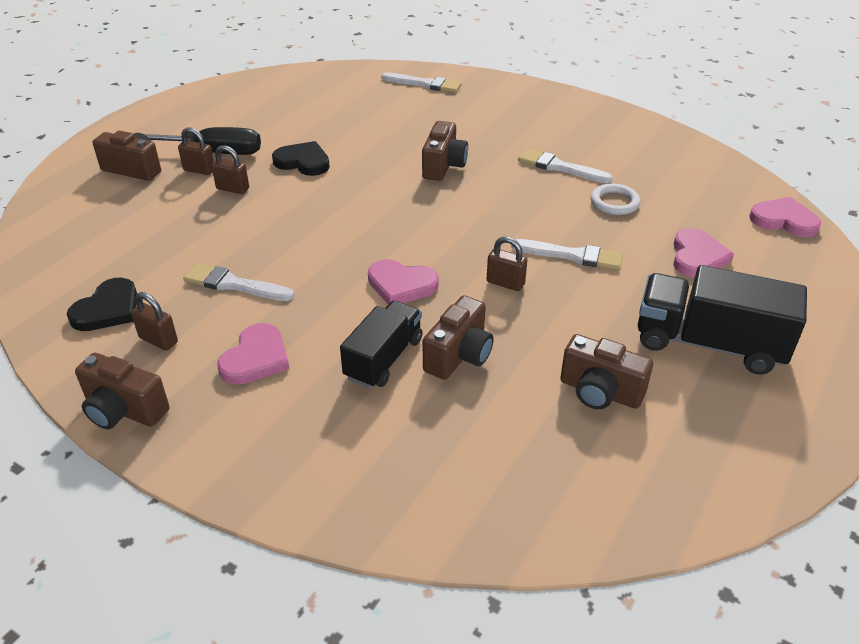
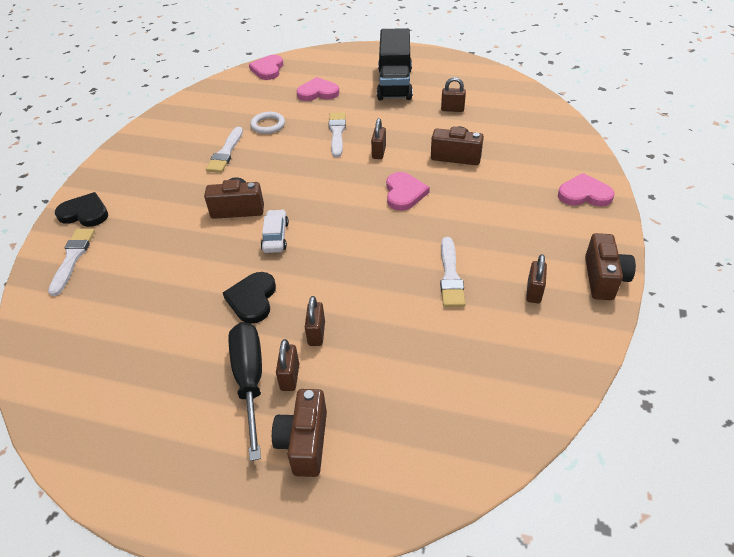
camera: 105 degrees left, 5 degrees up
black heart [67,278,137,331] -> black heart moved to [55,192,108,227]
pink heart [217,323,289,385] -> pink heart moved to [558,173,614,207]
black truck [340,300,423,388] -> none
brown camera [560,334,653,409] -> brown padlock [441,77,466,112]
none -> white car [261,209,289,253]

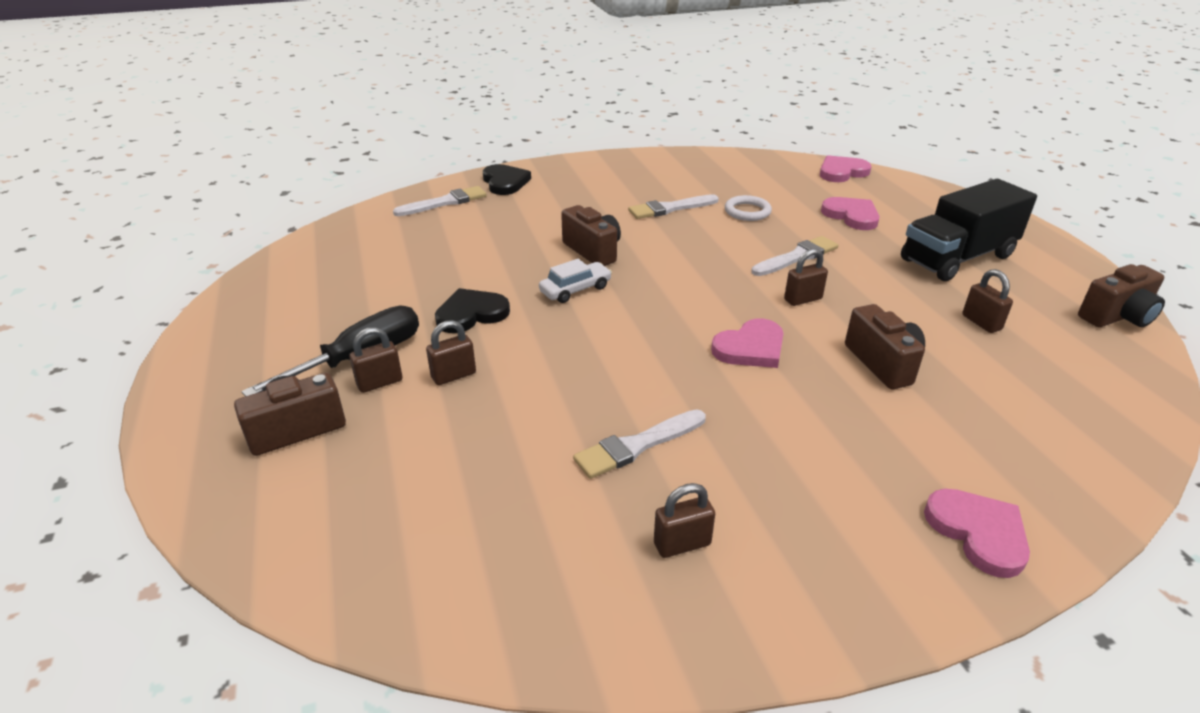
camera: 55 degrees right, 10 degrees down
brown camera [585,233,636,300] -> brown camera moved to [1078,264,1165,327]

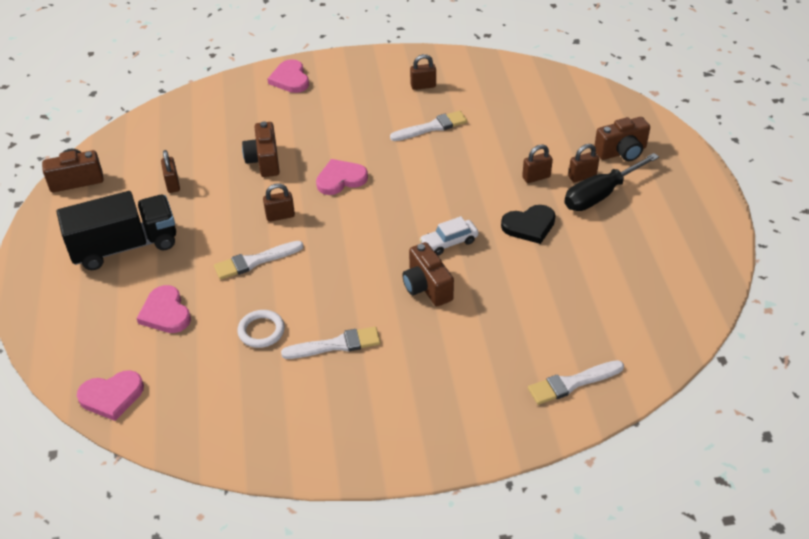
camera: 170 degrees left, 10 degrees up
black heart [483,164,531,195] -> none

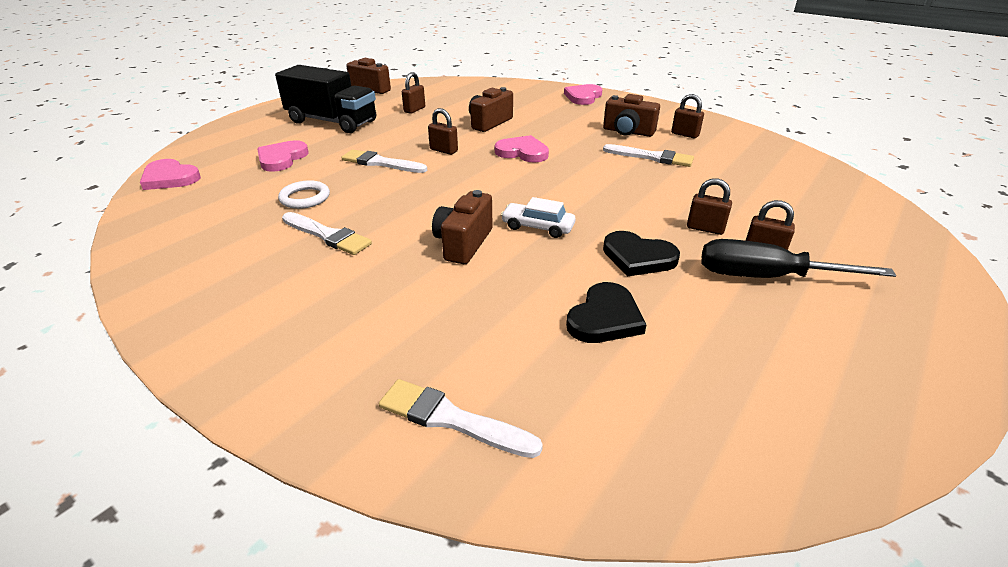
camera: 45 degrees right, 10 degrees down
brown camera [594,117,650,161] -> brown camera moved to [603,94,660,137]
none -> black heart [566,282,647,343]

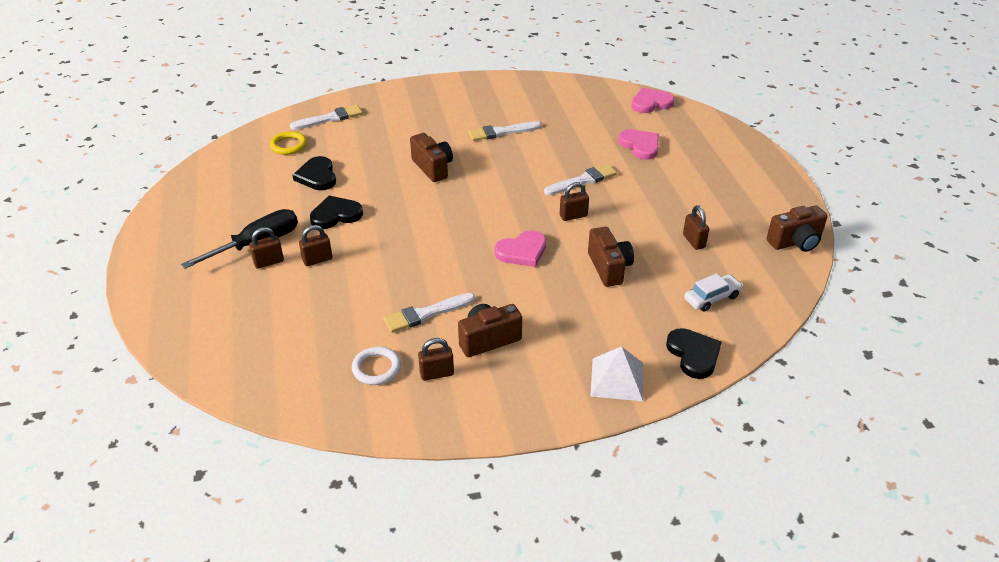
camera: 130 degrees right, 5 degrees up
black truck [275,65,376,133] -> none
white ring [278,180,330,209] -> white ring moved to [352,347,401,385]
white car [501,197,576,238] -> white car moved to [684,273,743,312]
pink heart [564,84,603,105] -> white pyramid [590,346,643,401]
none -> yellow ring [270,131,307,155]
none -> black heart [666,328,722,379]

